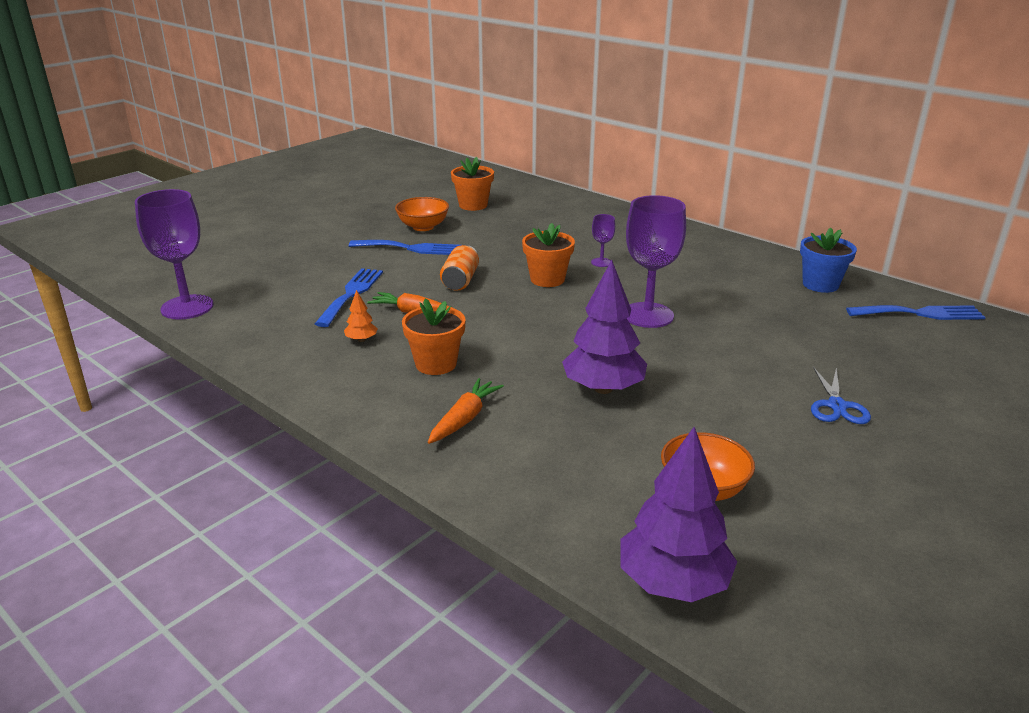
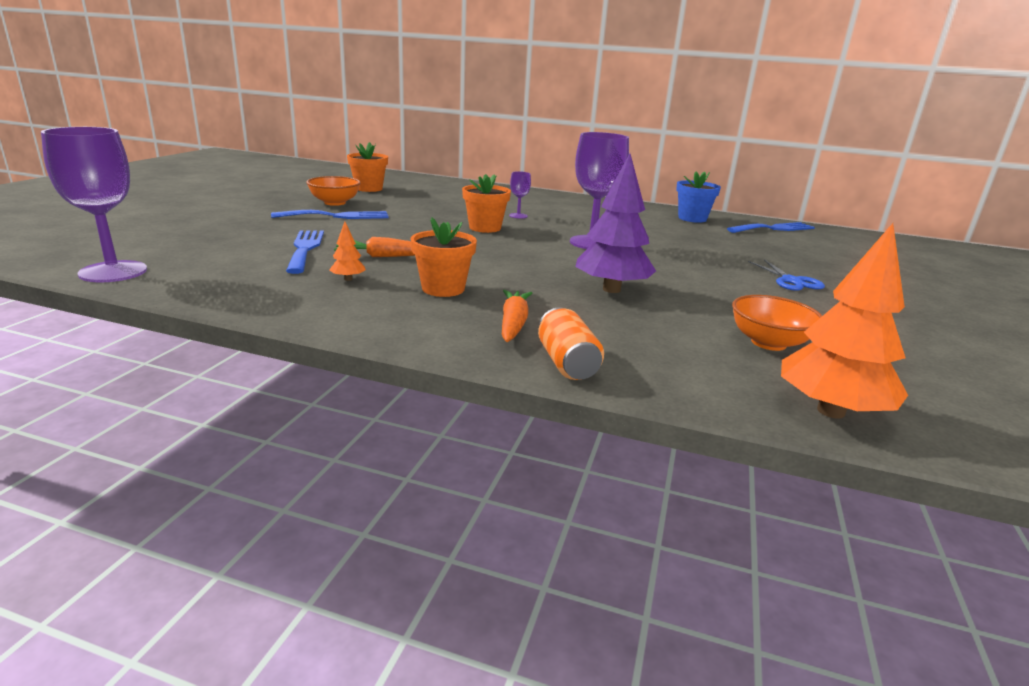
camera: 25 degrees left, 5 degrees down
orange can [440,245,479,291] -> orange can moved to [538,307,604,380]
purple tree [620,427,737,602] -> orange tree [781,223,908,419]

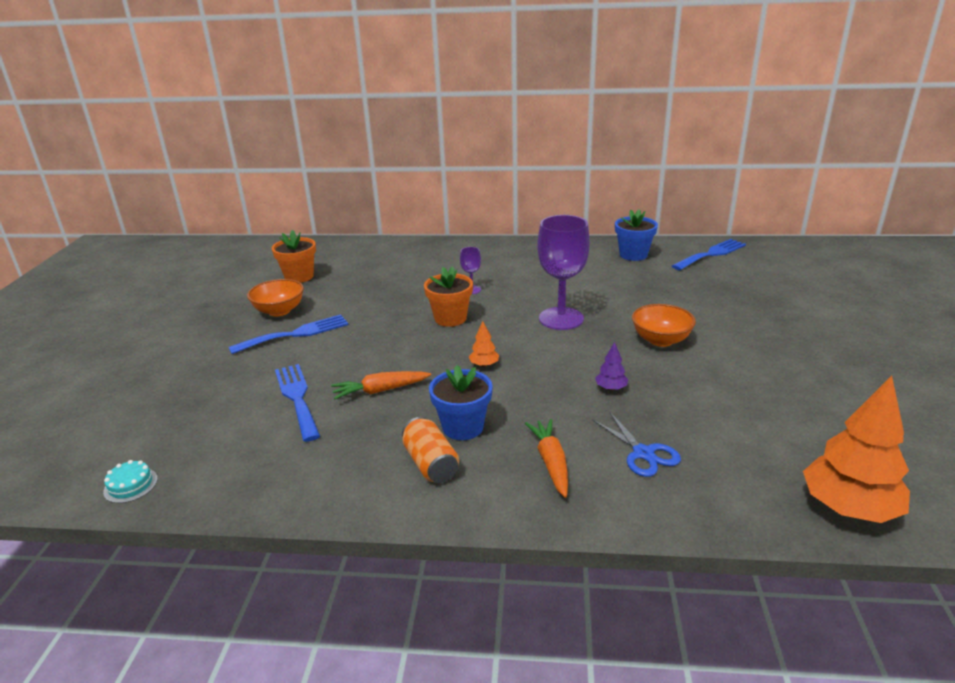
camera: 10 degrees left, 5 degrees up
purple goblet [41,127,147,282] -> turquoise cake [103,460,158,503]
orange tree [329,222,366,281] -> orange tree moved to [469,321,499,367]
orange flower pot [410,218,477,297] -> blue flower pot [429,365,493,440]
orange can [538,307,604,380] -> orange can moved to [402,417,459,483]
purple tree [575,154,656,293] -> purple tree [595,342,628,391], size x0.44
orange bowl [732,295,822,351] -> orange bowl moved to [632,304,696,347]
blue scissors [748,259,825,291] -> blue scissors moved to [592,412,681,477]

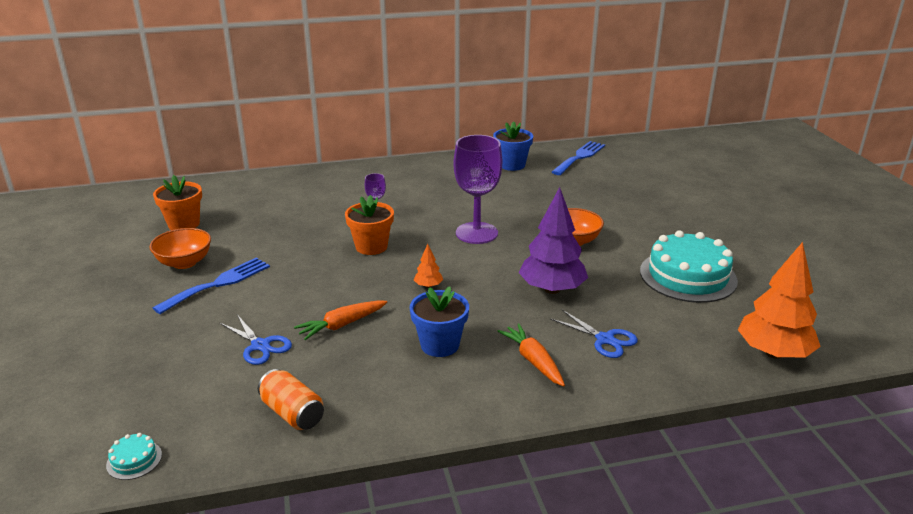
camera: 20 degrees left, 0 degrees up
blue fork [275,364,320,442] -> blue scissors [220,315,292,365]
orange can [402,417,459,483] -> orange can moved to [258,369,324,430]
purple tree [595,342,628,391] -> purple tree [519,187,588,294], size x2.29
none -> turquoise cake [640,230,738,303]

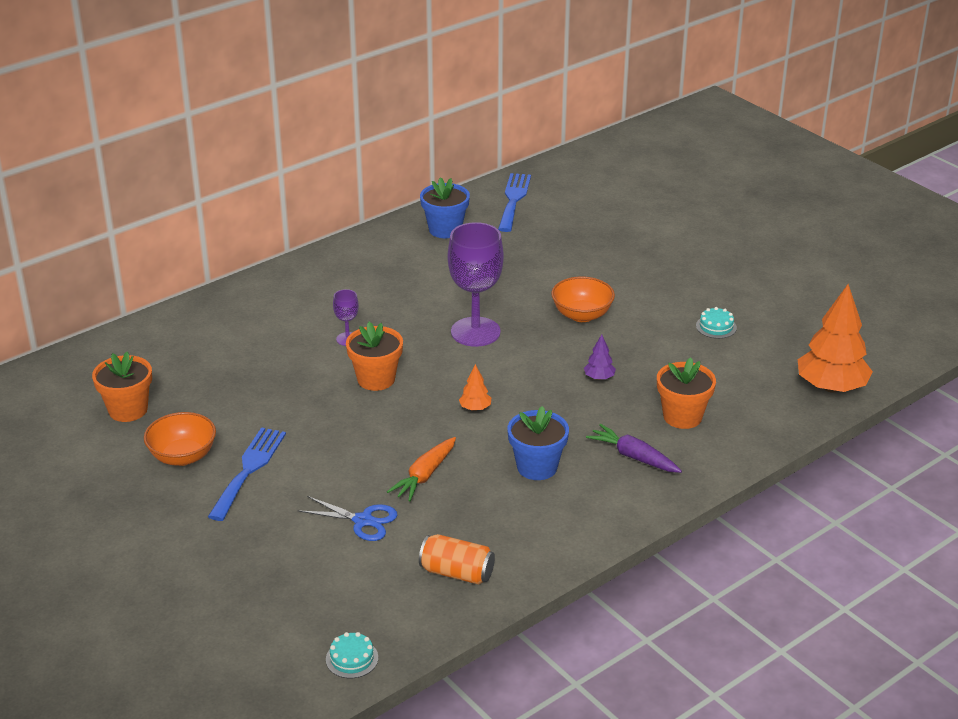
camera: 25 degrees left, 5 degrees up
orange carrot [497,324,565,387] -> purple carrot [586,424,682,473]
purple tree [519,187,588,294] -> purple tree [584,334,616,380], size x0.44
blue scissors [550,310,638,358] -> orange flower pot [657,357,716,429]
turquoise cake [640,230,738,303] -> turquoise cake [696,307,737,339], size x0.40

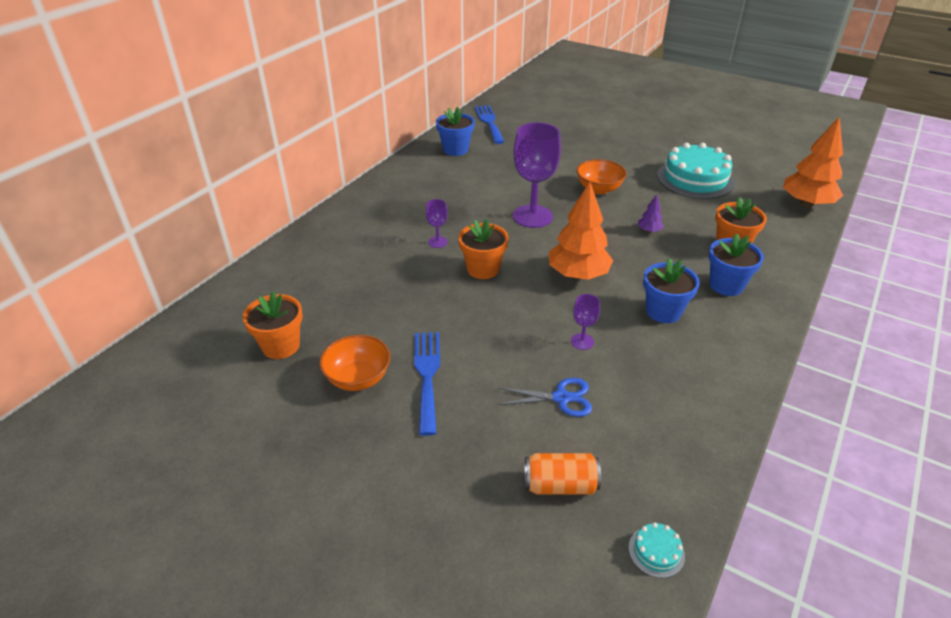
camera: 20 degrees left, 5 degrees up
orange carrot [387,437,456,501] -> purple goblet [571,294,600,350]
orange can [419,534,495,585] -> orange can moved to [525,453,601,495]
orange tree [459,364,491,411] -> orange tree [549,182,613,280], size x2.29
purple carrot [586,424,682,473] -> blue flower pot [709,234,764,296]
turquoise cake [696,307,737,339] -> turquoise cake [657,143,735,199], size x2.47

